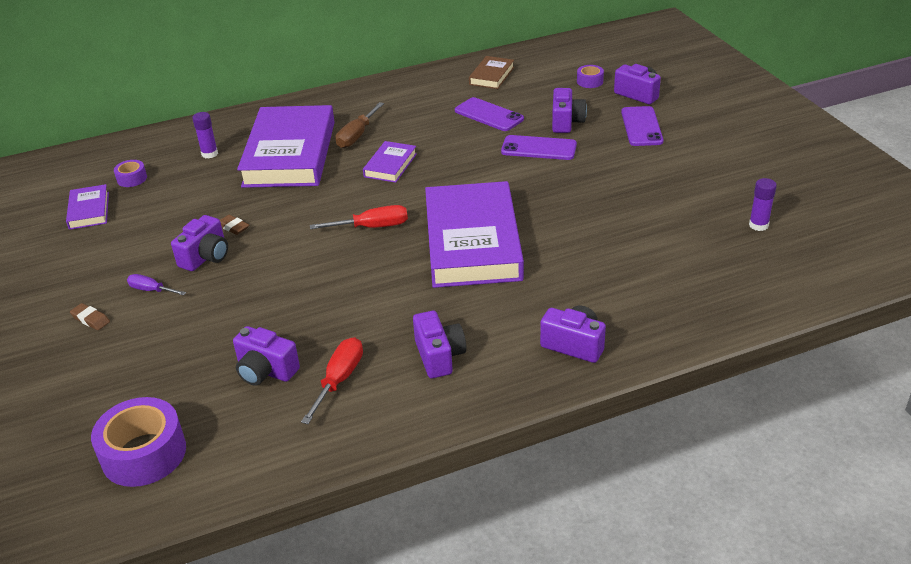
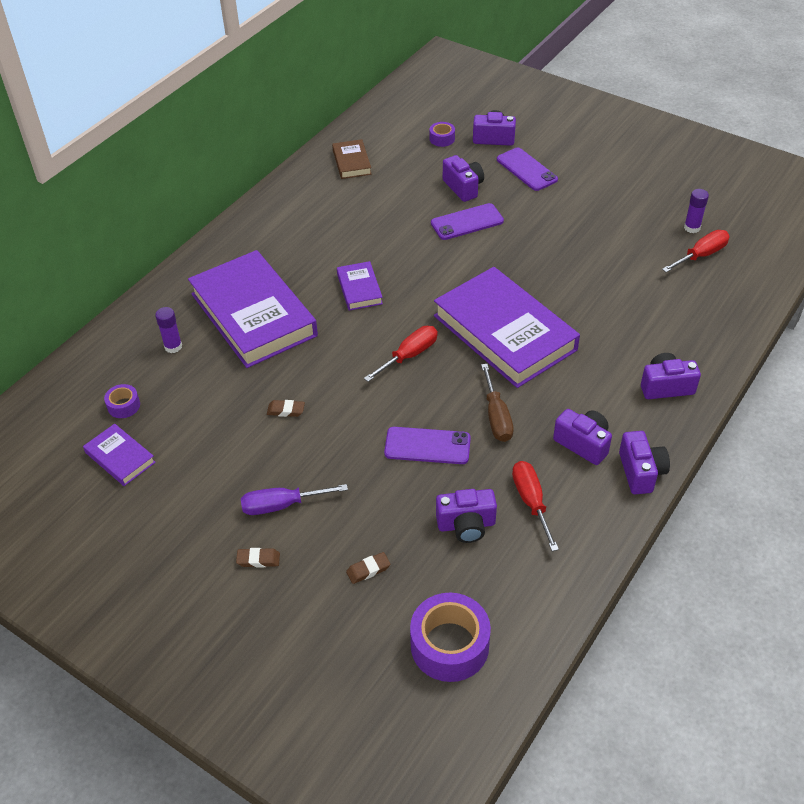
camera: 35 degrees left, 10 degrees up
purple screwdriver [127,274,186,295] -> purple screwdriver [241,484,348,515], size x1.54
purple camera [171,215,228,271] -> purple camera moved to [619,431,670,494]
brown screwdriver [335,102,384,148] -> brown screwdriver moved to [481,364,514,442]
purple phone [455,97,524,131] -> purple phone moved to [384,427,471,464]
none -> brown eraser [346,552,390,584]
none -> red screwdriver [662,230,730,272]

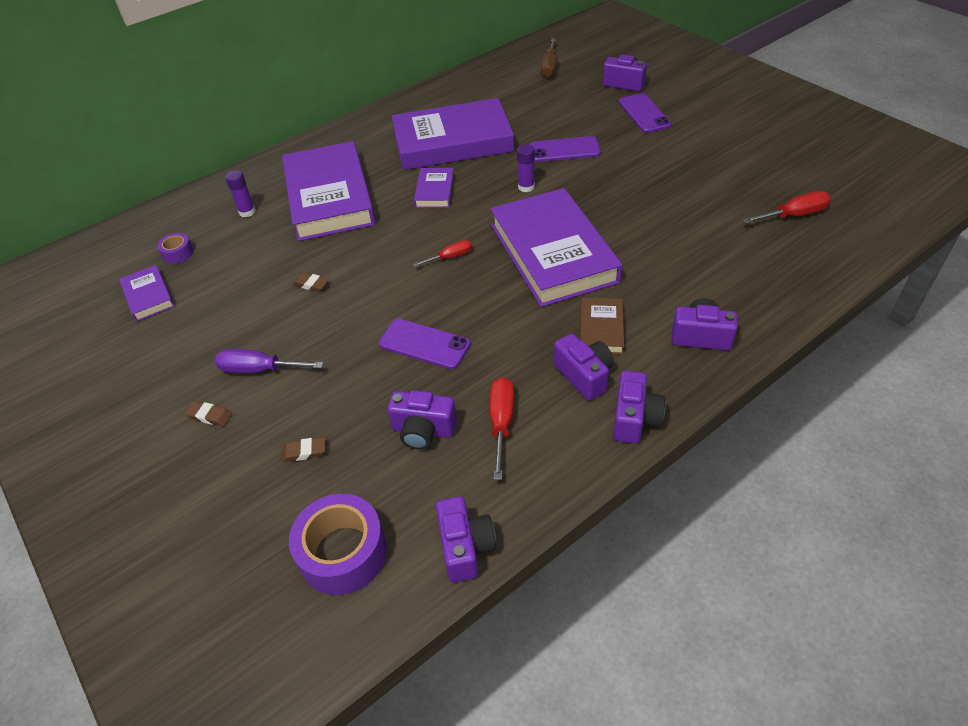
camera: 20 degrees right, 0 degrees up
brown book [332,139,372,179] -> brown book moved to [580,298,624,354]
red screwdriver [364,326,438,382] -> red screwdriver [413,240,472,267], size x0.65
purple tape [430,122,455,147] -> none
purple camera [443,155,484,202] -> purple camera moved to [436,496,496,582]
brown screwdriver [481,364,514,442] -> brown screwdriver moved to [541,38,557,78]
purple glue stick [684,189,709,233] -> purple glue stick moved to [517,144,535,192]
none -> purple book [391,98,514,170]

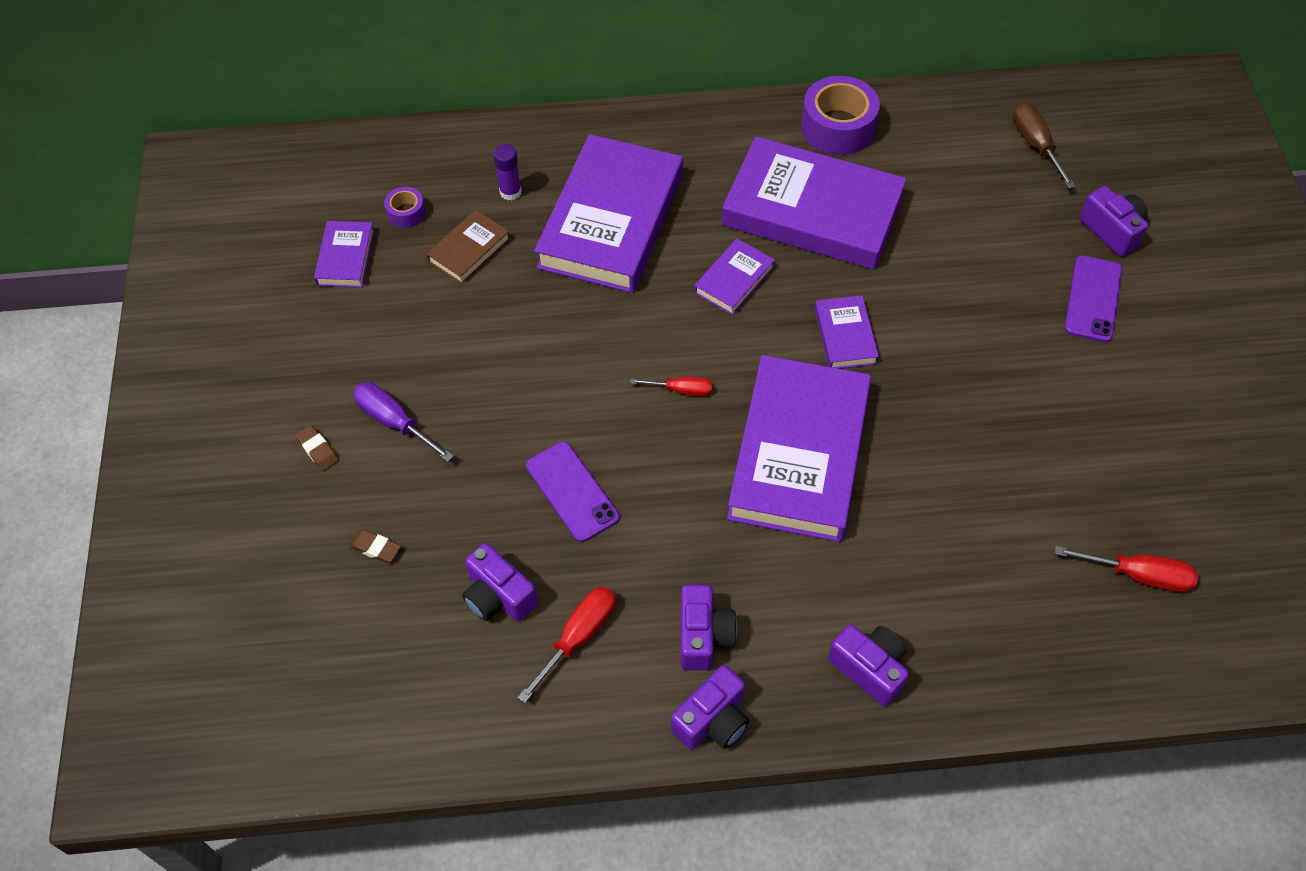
camera: 30 degrees right, 10 degrees up
purple tape [289,494,387,595] -> purple tape moved to [801,76,880,155]
brown eraser [292,272,329,292] -> none
purple camera [436,496,496,582] -> none
purple glue stick [517,144,535,192] -> purple book [815,295,879,369]
purple phone [529,136,601,162] -> none
brown screwdriver [541,38,557,78] -> brown screwdriver turned 120 degrees clockwise [1013,103,1076,189]
brown book [580,298,624,354] -> brown book moved to [426,210,510,284]

